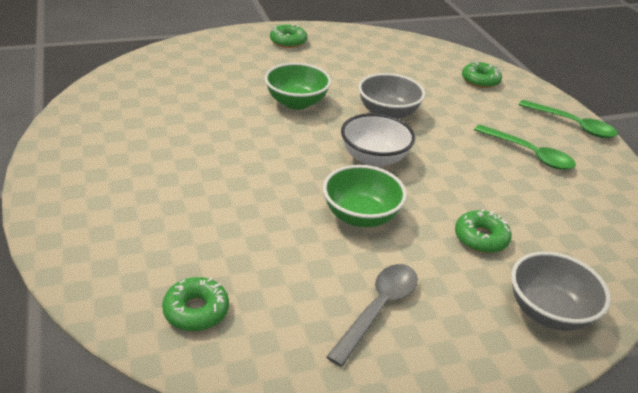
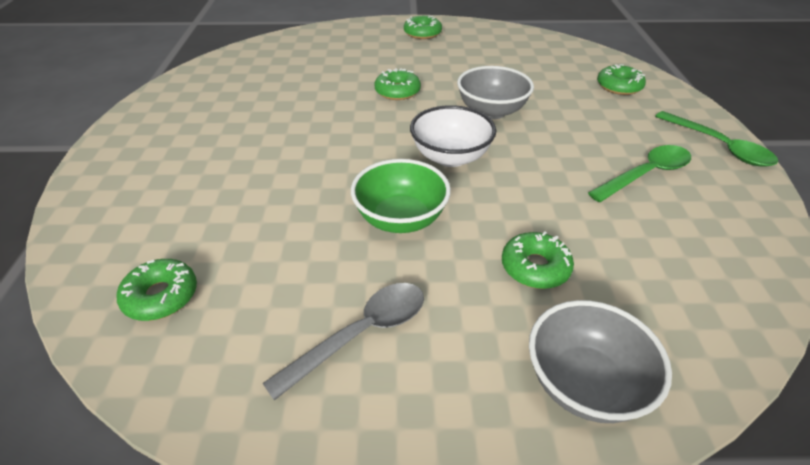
camera: 20 degrees right, 5 degrees up
green bowl [265,63,331,110] -> green donut [374,68,421,100]
green spoon [474,125,576,170] -> green spoon turned 90 degrees counterclockwise [588,145,691,202]

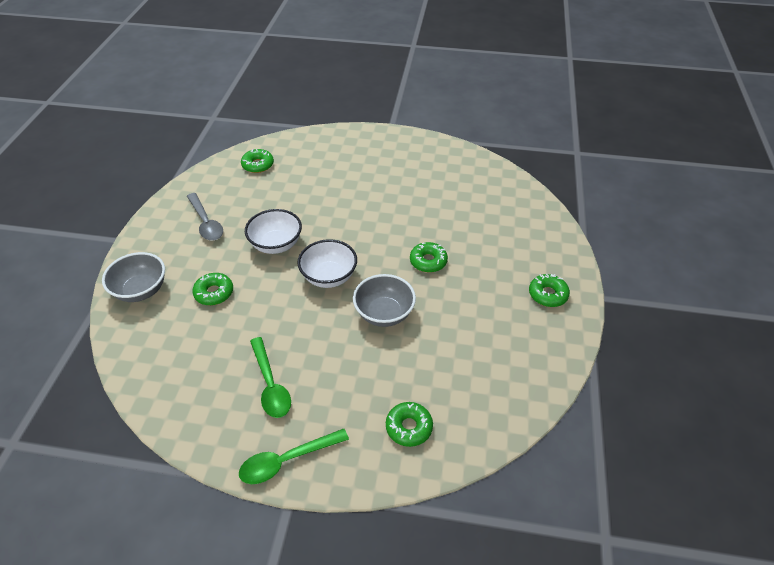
camera: 100 degrees right, 5 degrees up
green bowl [351,159,451,233] -> white bowl [245,209,302,254]

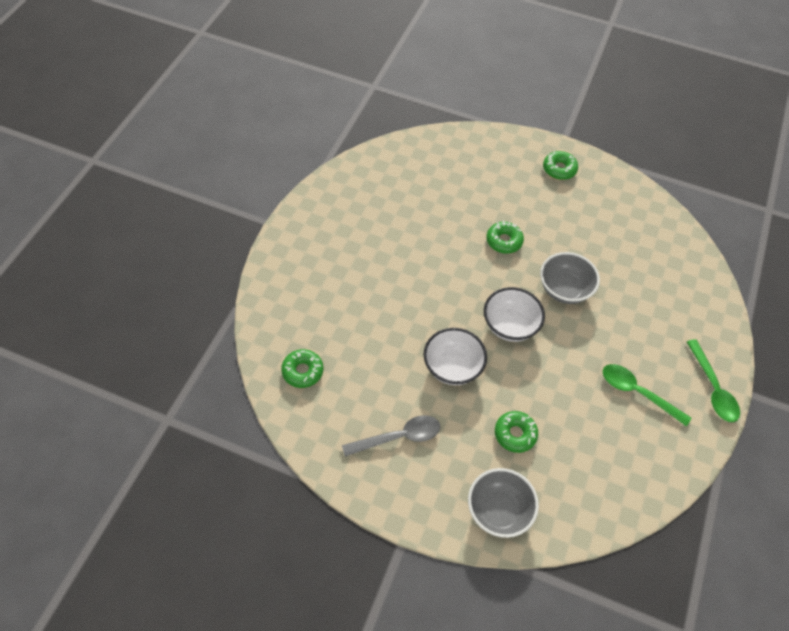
camera: 80 degrees left, 10 degrees up
green spoon [250,337,291,418] -> green spoon turned 135 degrees counterclockwise [603,364,691,427]
green donut [386,402,433,447] -> none

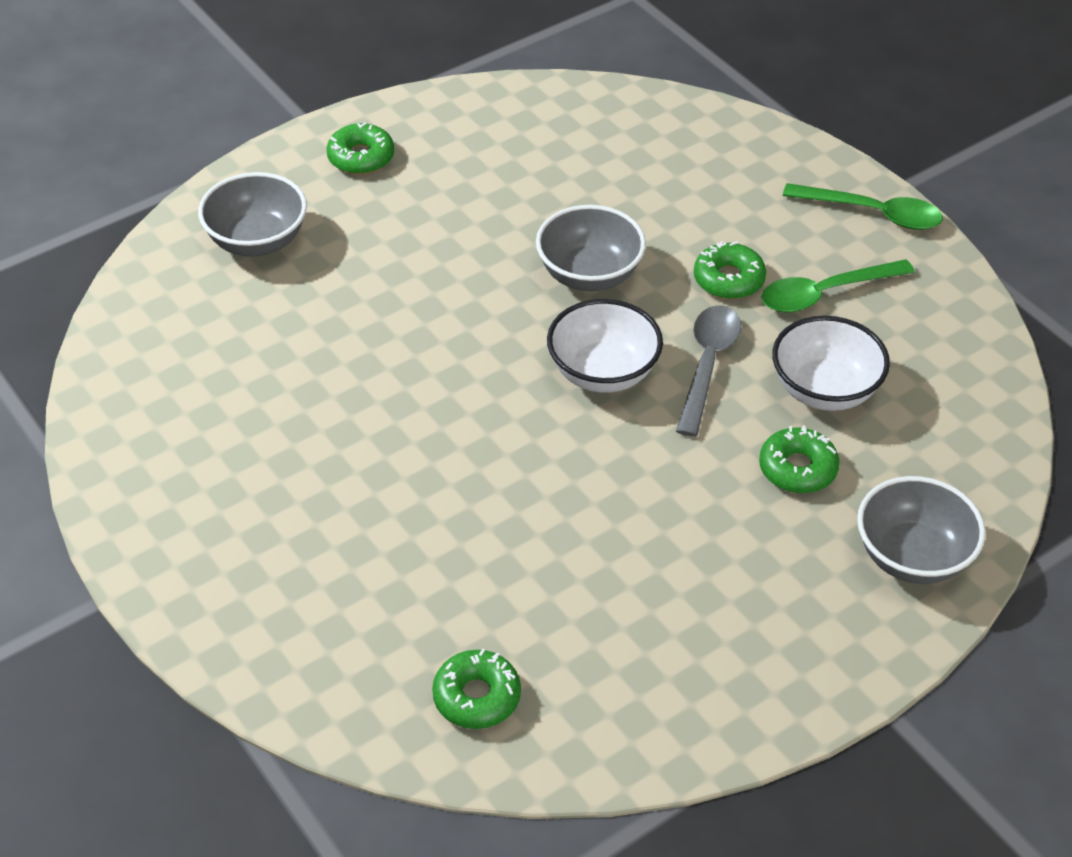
camera: 55 degrees left, 10 degrees down
grey spoon [342,415,440,457] -> grey spoon moved to [676,305,741,437]
white bowl [424,328,487,385] -> white bowl moved to [772,316,890,411]
green donut [486,221,524,254] -> green donut moved to [694,241,766,299]
none -> grey bowl [198,172,307,256]

